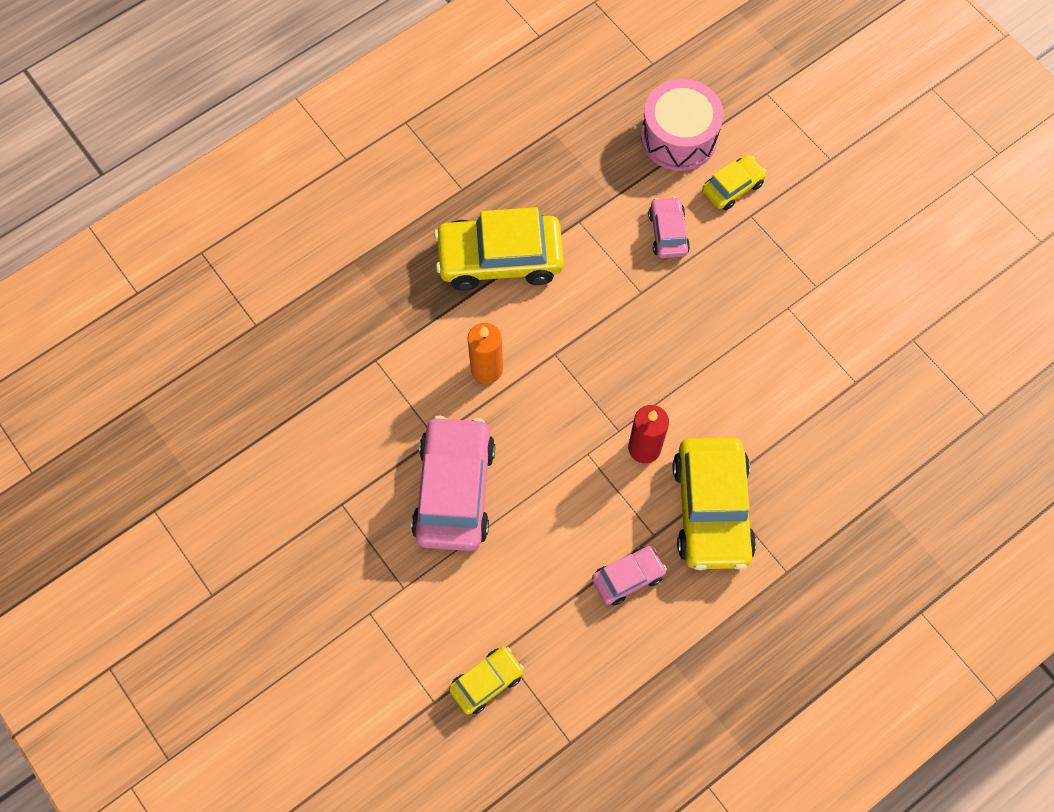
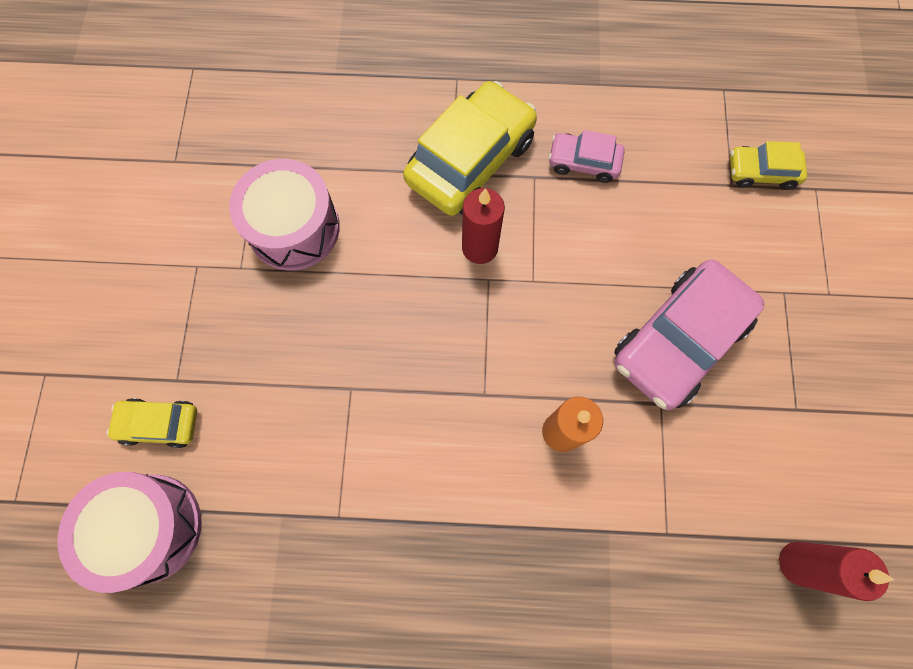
camera: 140 degrees left, 5 degrees up
yellow car [434,207,564,290] -> none
pink car [648,197,690,258] -> none
none -> pink drum [229,159,340,271]
none -> red candle [779,542,894,601]

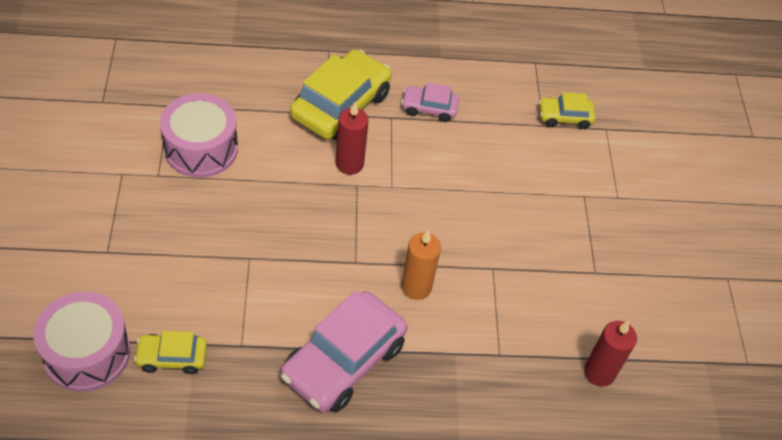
camera: 10 degrees left, 20 degrees down
yellow car [106,398,197,448] -> yellow car moved to [134,331,207,374]
pink car [614,259,764,410] -> pink car moved to [281,291,407,412]

